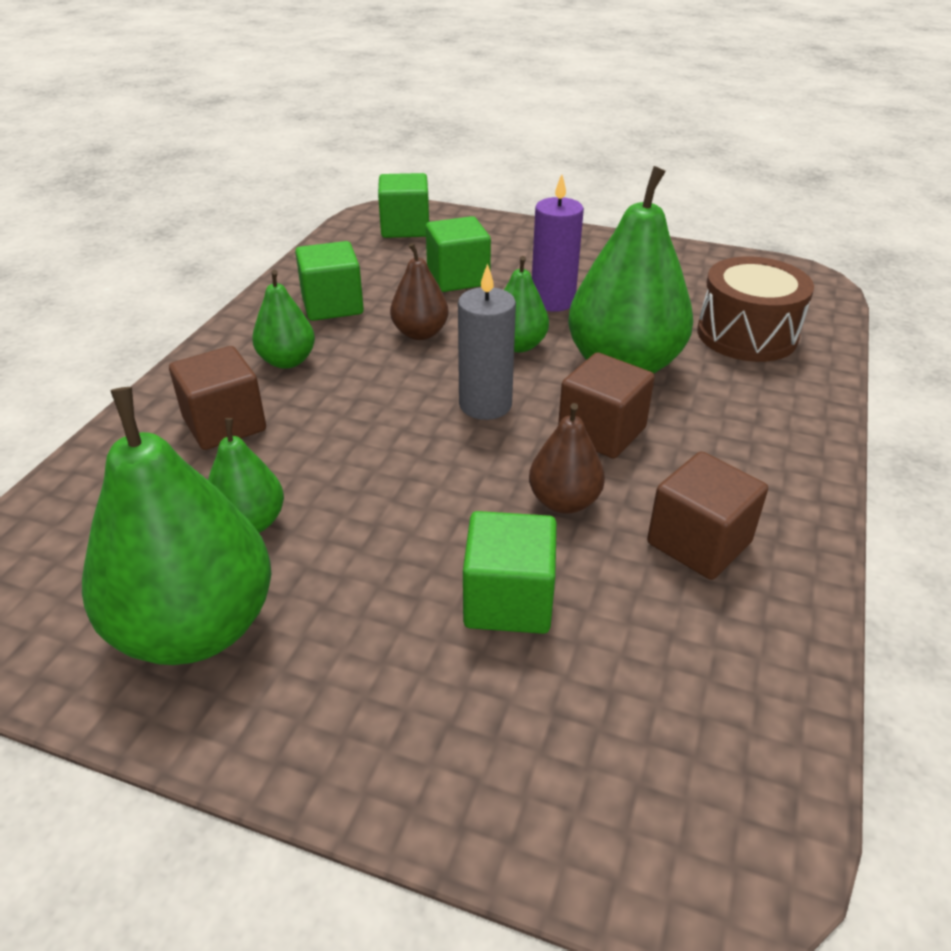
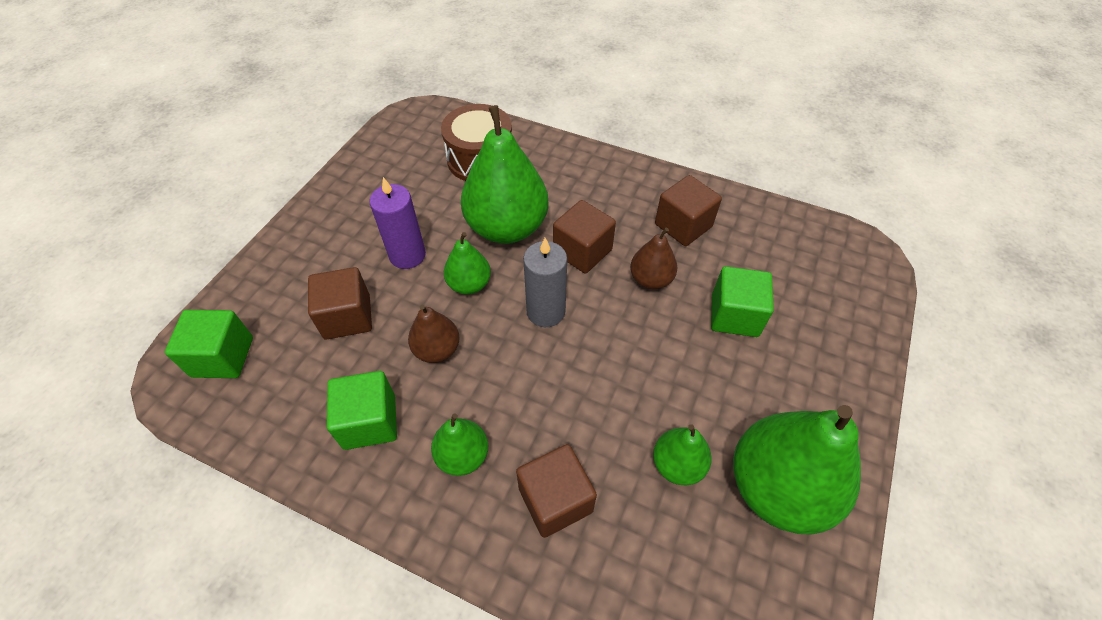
camera: 85 degrees left, 15 degrees up
green cube [426,216,491,292] -> brown cube [308,267,372,340]

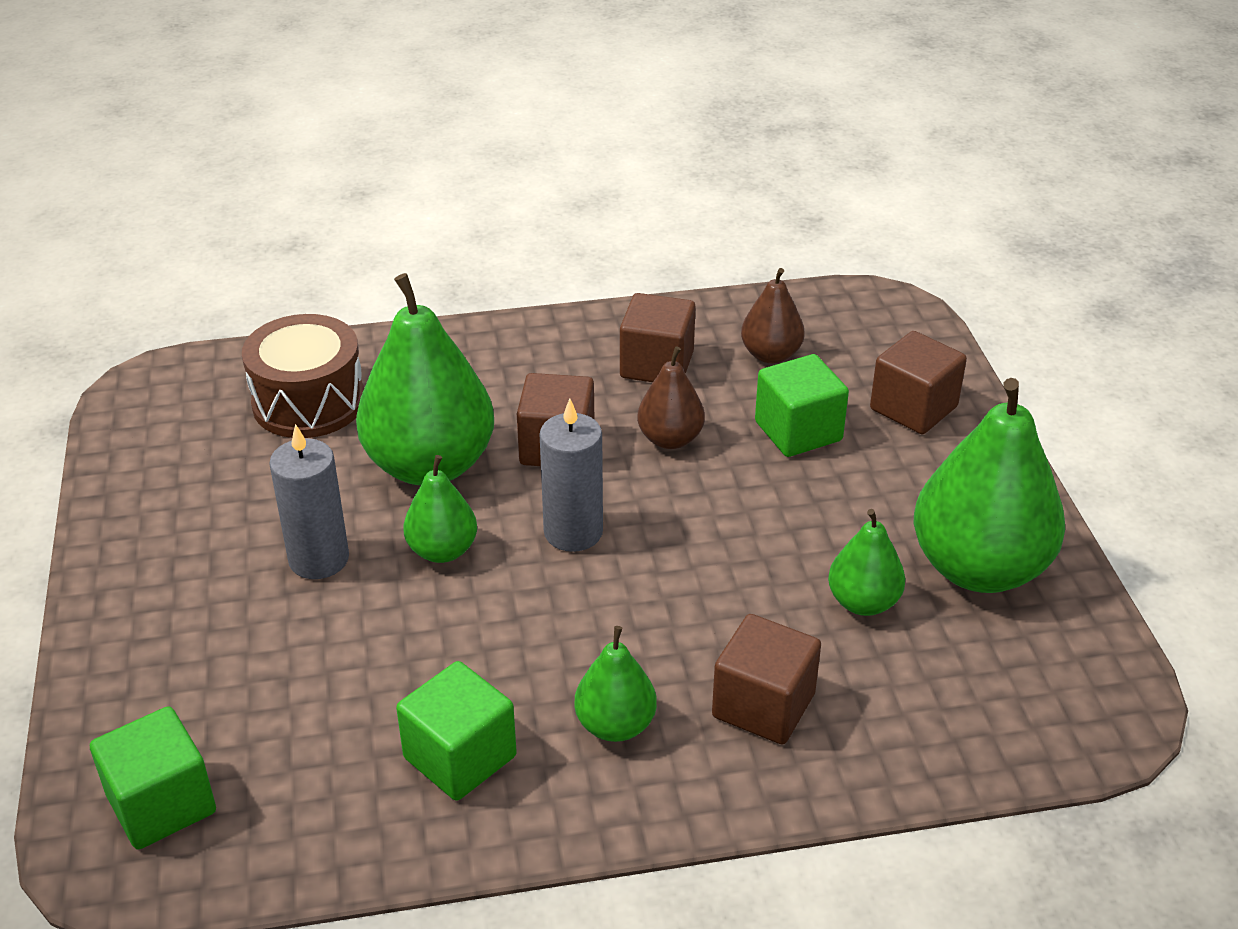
camera: 35 degrees left, 15 degrees down
brown cube [308,267,372,340] -> brown cube moved to [870,331,967,434]
purple candle [369,177,426,269] -> grey candle [269,424,349,579]
brown pear [408,305,460,363] -> brown pear moved to [741,268,805,364]

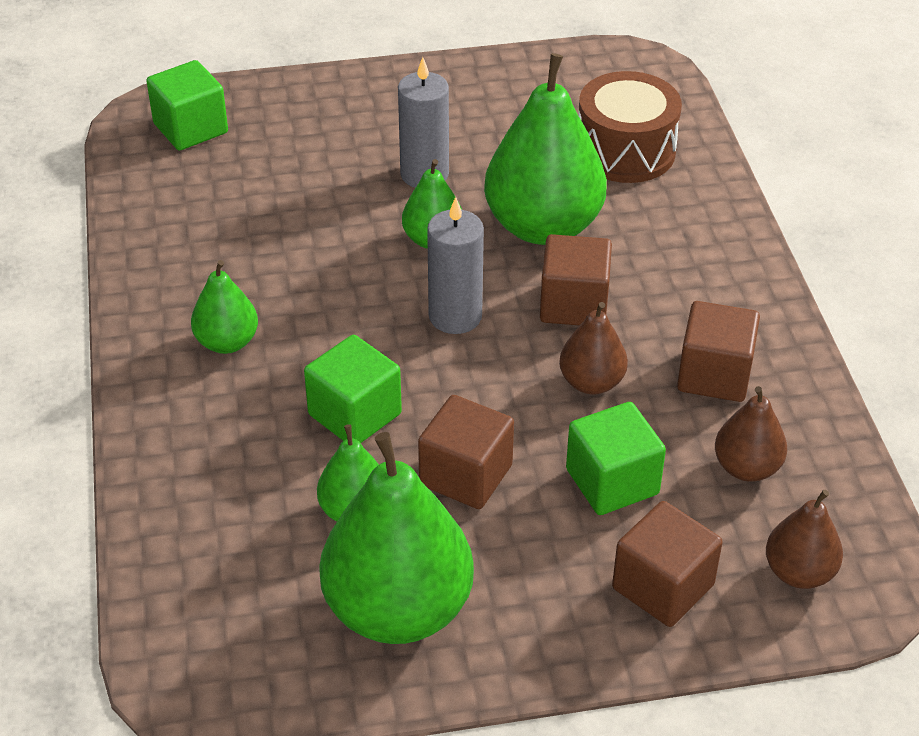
camera: 90 degrees right, 5 degrees up
green cube [396,661,517,801] -> green cube moved to [304,335,402,443]
brown cube [712,614,821,745] -> brown cube moved to [418,395,514,509]
none -> brown pear [766,489,843,589]

